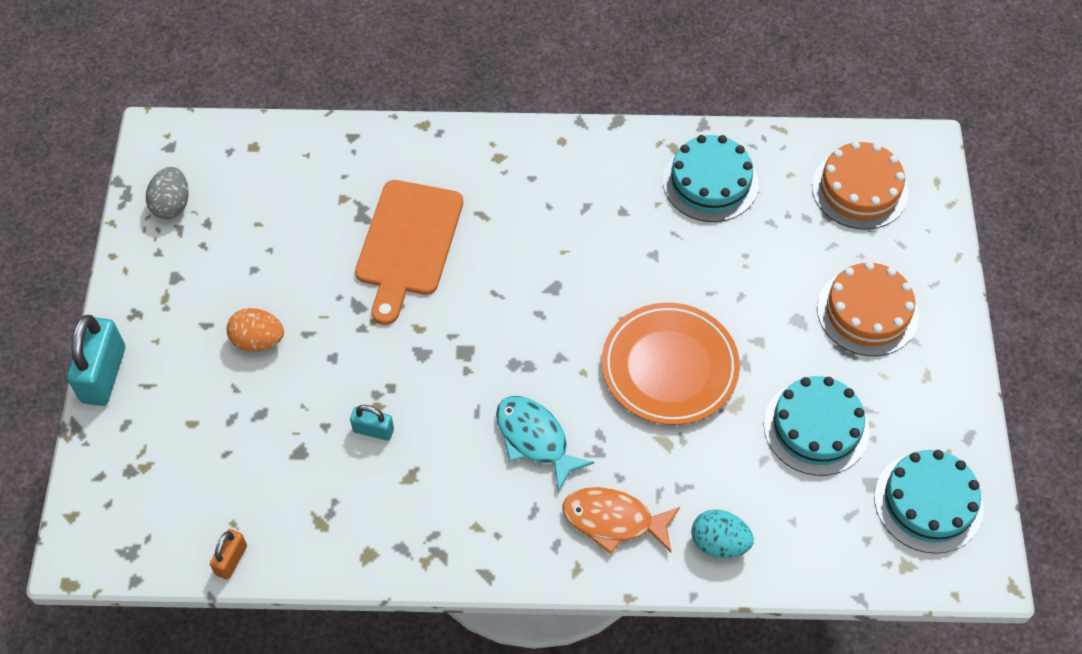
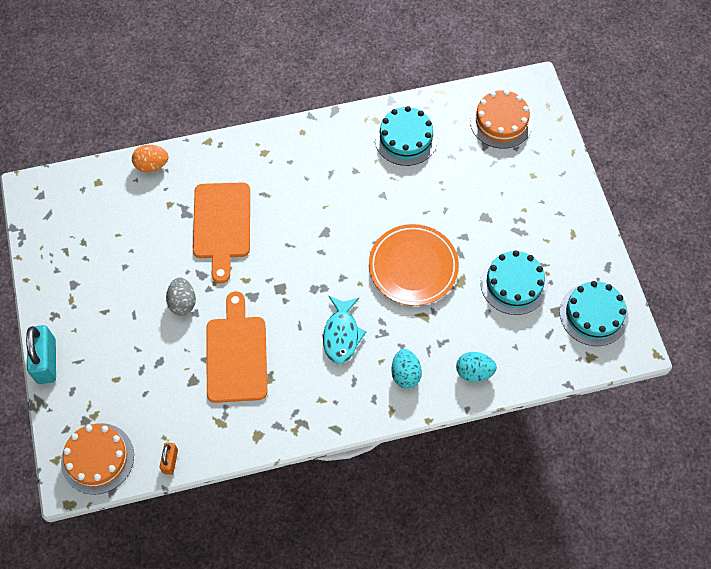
camera: 15 degrees left, 5 degrees up
grey egg [146,167,189,219] -> grey egg moved to [166,278,196,316]
orange egg [226,308,284,352] -> orange egg moved to [132,145,168,172]
turquoise padlock [350,405,394,441] -> orange cutting board [206,291,267,403]
turquoise fish [496,396,594,492] -> turquoise fish turned 120 degrees counterclockwise [323,296,367,364]
orange fish [562,487,680,554] -> turquoise egg [392,349,422,389]
orange cake [817,262,919,356] -> orange cake moved to [61,423,134,495]

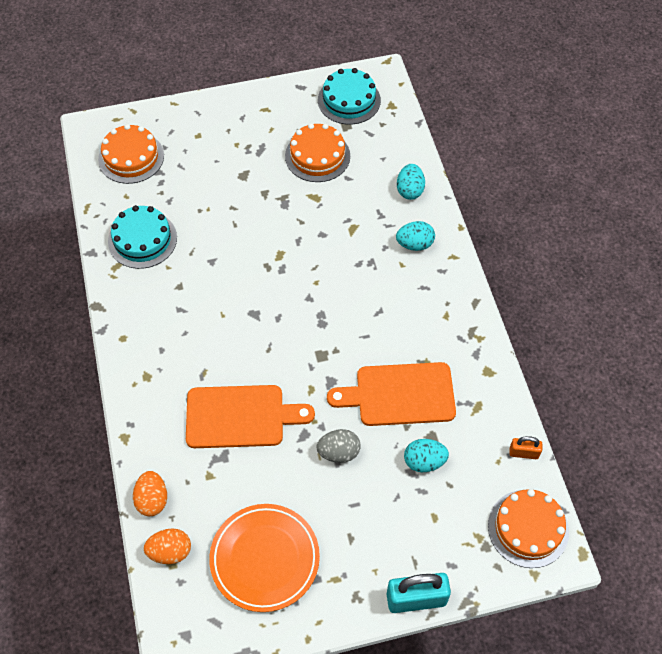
camera: 90 degrees left, 5 degrees down
turquoise fish [323,296,367,364] -> none
orange plate [369,224,459,306] -> orange plate moved to [209,504,320,612]
turquoise cake [480,251,548,315] -> orange cake [285,123,350,182]
none -> orange egg [144,528,191,564]
none -> turquoise egg [404,439,449,472]

